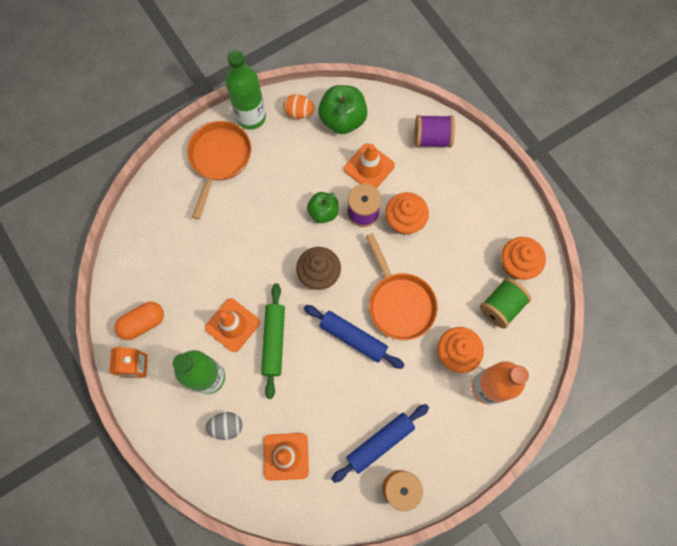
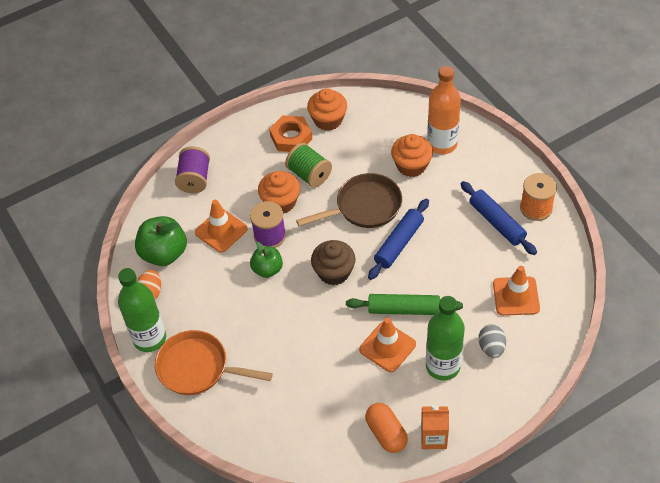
camera: 85 degrees left, 20 degrees down
orange pan [365,233,438,340] -> brown pan [296,173,402,228]
green spool [480,278,531,329] -> green spool moved to [285,143,332,188]
none -> orange nut [269,115,312,152]

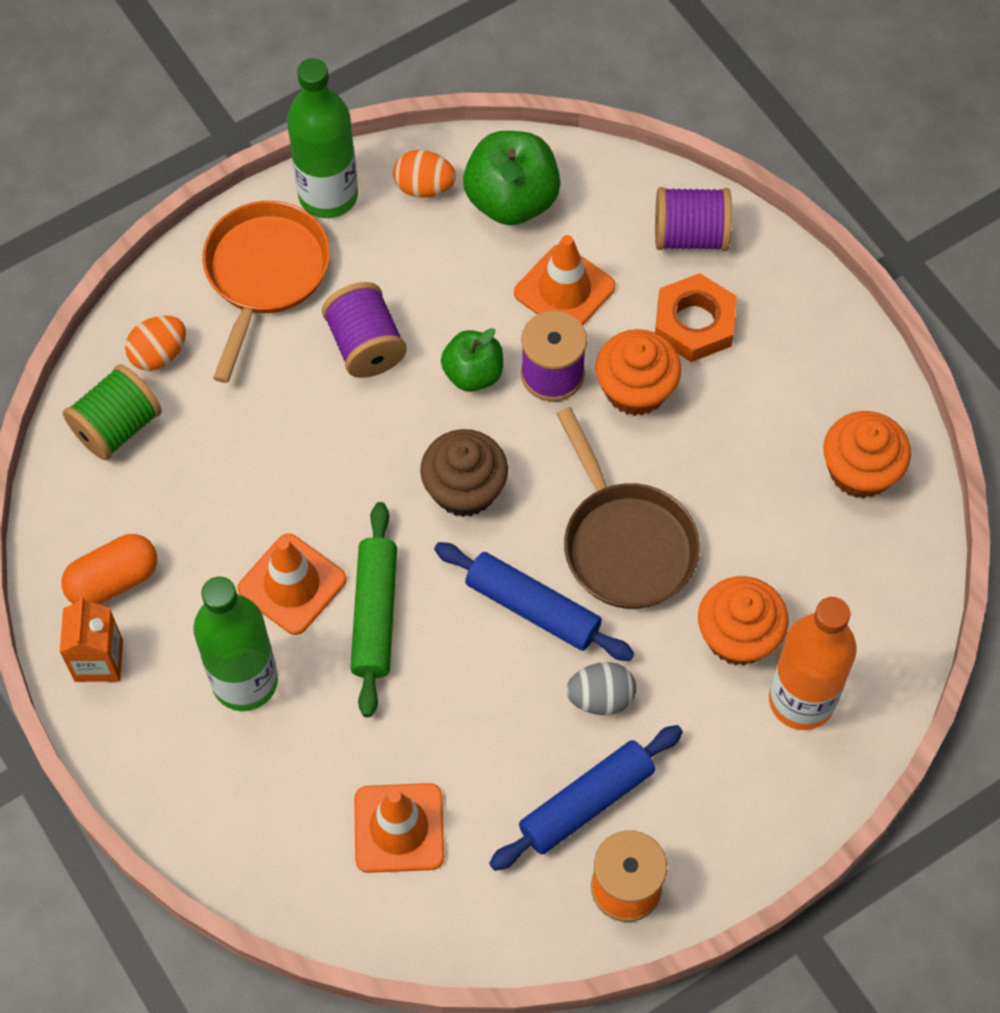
camera: 85 degrees right, 10 degrees up
orange nut [269,115,312,152] -> orange nut moved to [655,273,737,362]
green spool [285,143,332,188] -> green spool moved to [63,364,162,460]
grey egg [479,324,506,358] -> grey egg moved to [566,662,636,715]
none -> orange egg [125,316,186,371]
none -> purple spool [322,282,407,378]

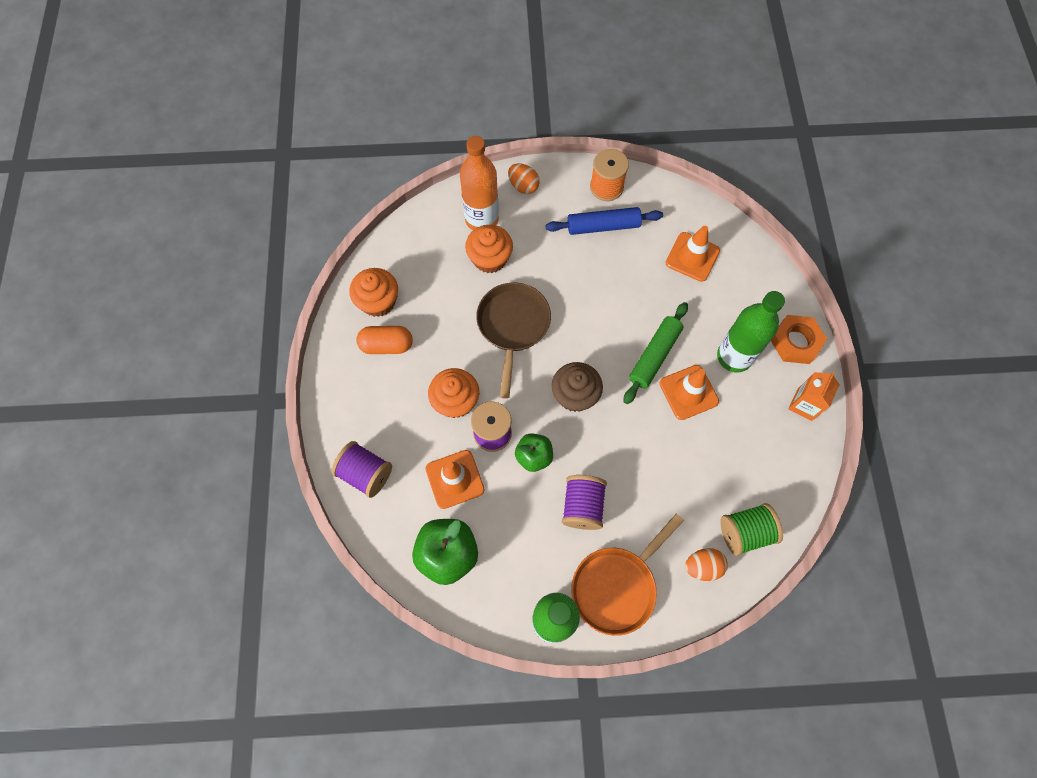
camera: 150 degrees left, 5 degrees up
orange capsule [61,534,157,605] -> orange capsule moved to [356,326,413,354]
orange egg [393,150,456,198] -> orange egg moved to [508,163,540,194]
blue rolling pin [434,542,634,661] -> none
grey egg [566,662,636,715] -> none
orange nut [655,273,737,362] -> orange nut moved to [771,315,827,364]

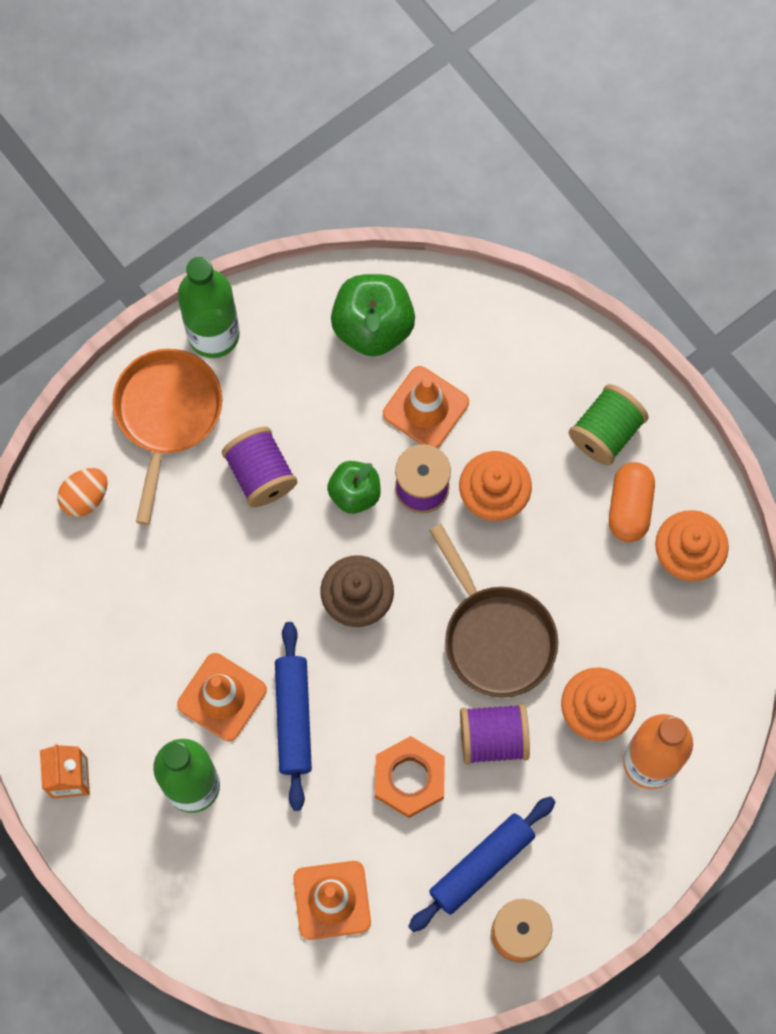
camera: 145 degrees right, 5 degrees up
purple spool [331,441,392,498] -> purple spool moved to [460,704,530,765]
orange capsule [356,326,413,354] -> orange capsule turned 45 degrees counterclockwise [609,462,655,542]
orange egg [508,163,540,194] -> none
green rolling pin [623,302,688,404] -> blue rolling pin [275,622,312,811]
green spool [720,503,783,556] -> green spool moved to [569,384,649,466]
orange nut [771,315,827,364] -> orange nut moved to [375,736,445,818]

